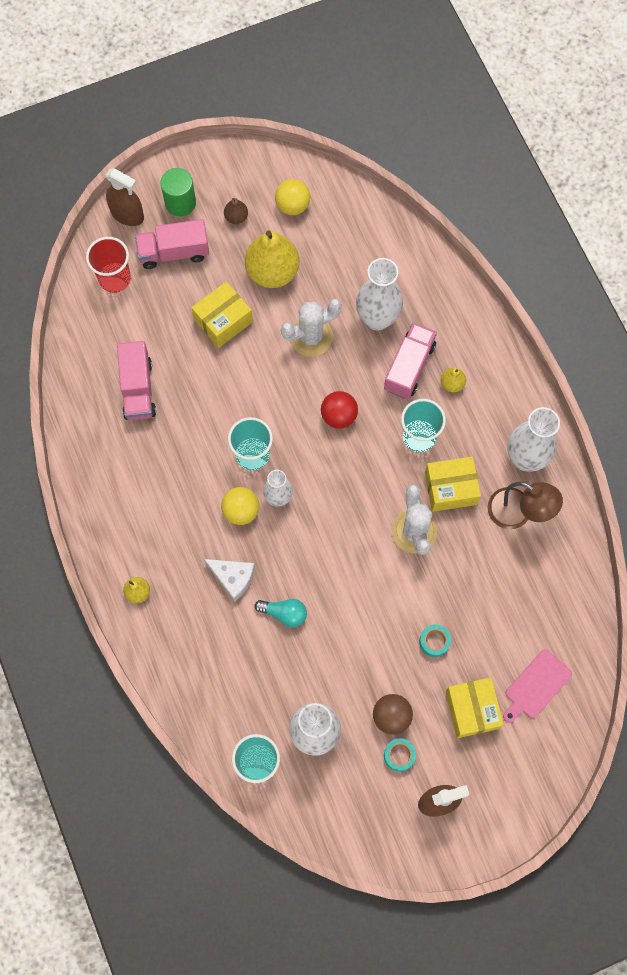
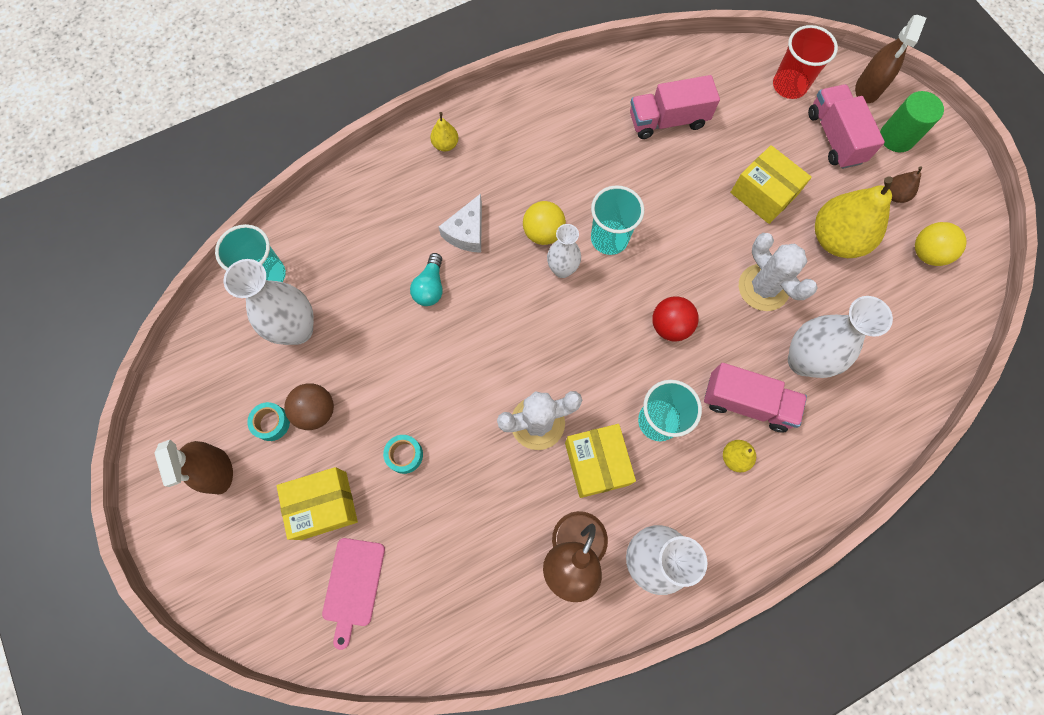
camera: 85 degrees right, 0 degrees up
pink cutting board [503,649,572,723] -> pink cutting board turned 120 degrees counterclockwise [322,538,385,650]

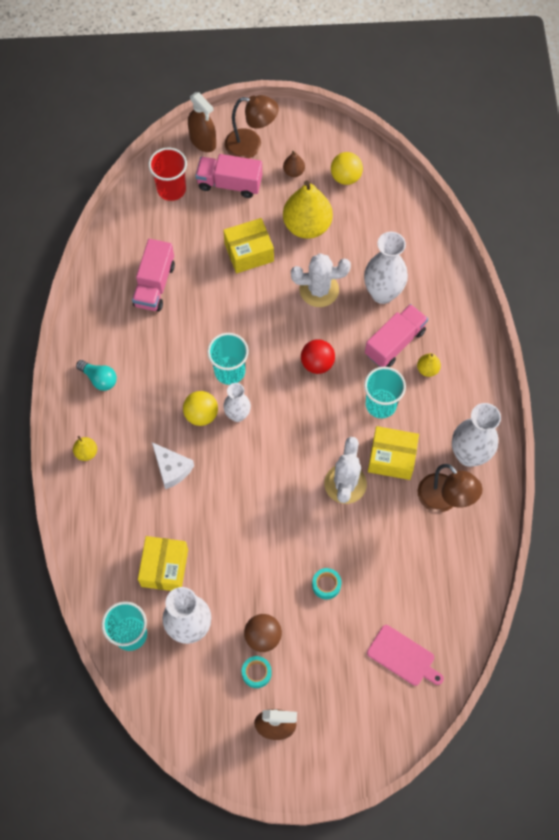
camera: 65 degrees left, 5 degrees down
yellow box [277,467,358,540] -> yellow box moved to [138,536,188,591]
turquoise light bulb [410,253,443,306] -> turquoise light bulb moved to [76,360,117,391]
green cylinder [880,91,944,152] -> brown lamp [225,95,279,158]

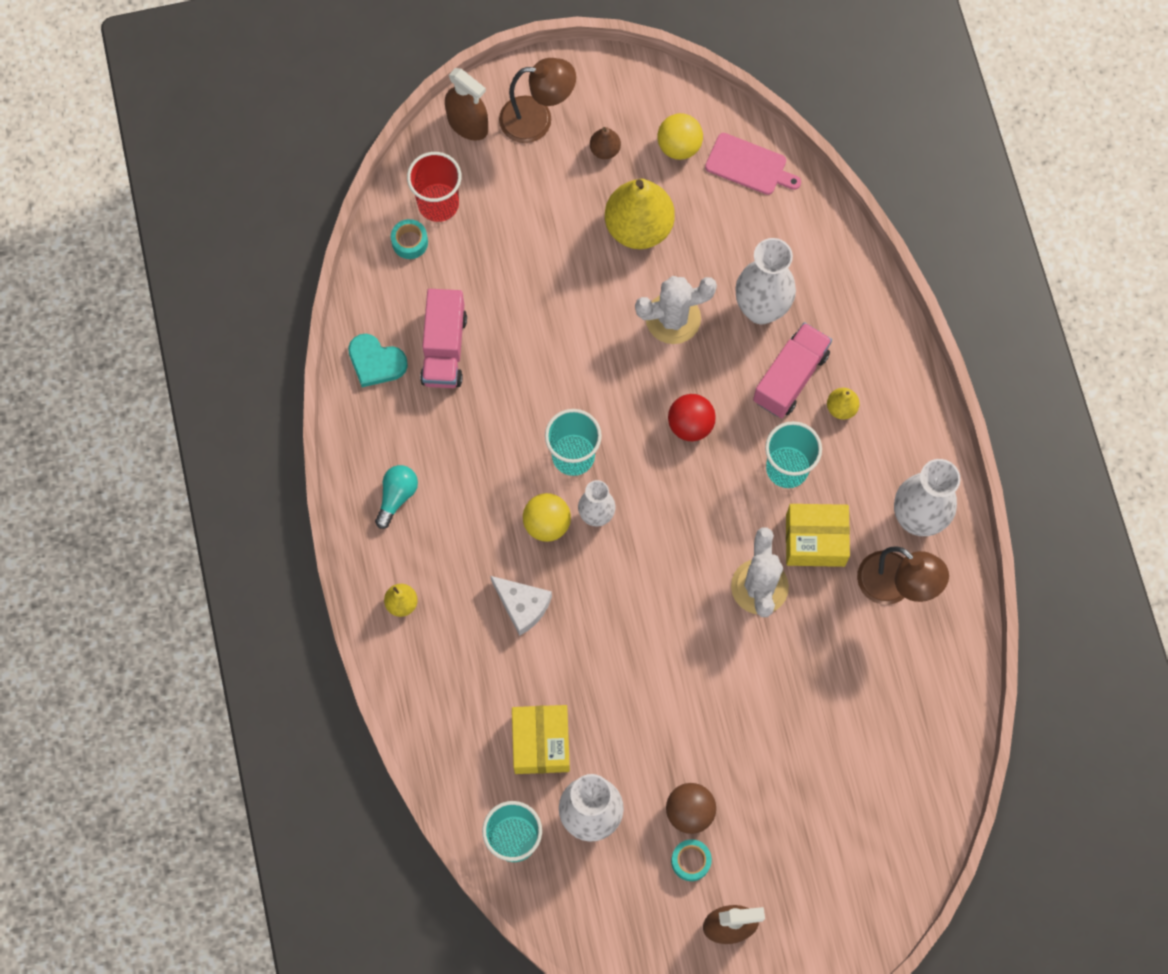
camera: 10 degrees left, 5 degrees up
turquoise light bulb [76,360,117,391] -> turquoise light bulb turned 90 degrees counterclockwise [375,465,418,529]
pink truck [195,154,262,198] -> none
yellow box [223,218,274,273] -> none
turquoise tape [312,568,341,600] -> turquoise tape moved to [391,219,428,259]
pink cutting board [367,625,444,686] -> pink cutting board moved to [705,133,801,195]
none -> turquoise heart [348,334,408,387]

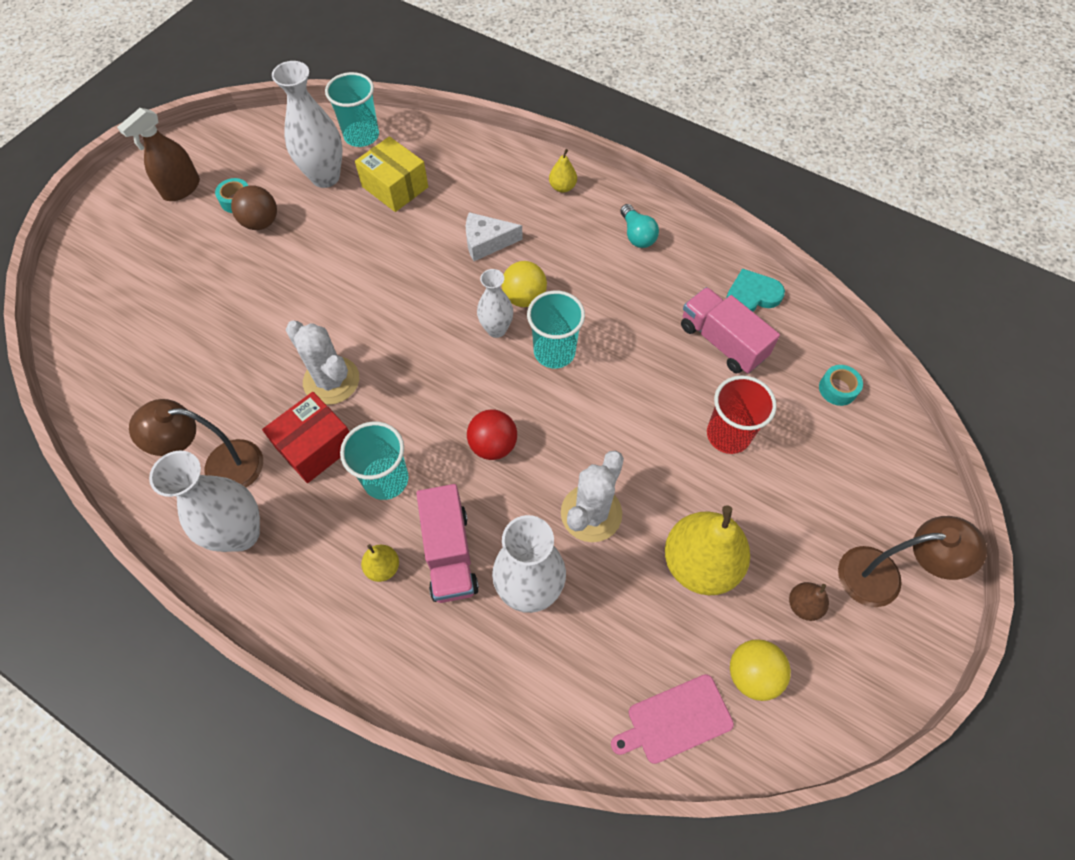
camera: 135 degrees right, 10 degrees down
red cup [407,152,462,222] -> red cup moved to [707,375,777,454]
brown spray bottle [445,68,488,141] -> none
brown lamp [499,58,576,143] -> brown lamp turned 135 degrees counterclockwise [838,516,987,607]
yellow box [786,504,850,567] -> red box [262,392,349,483]

